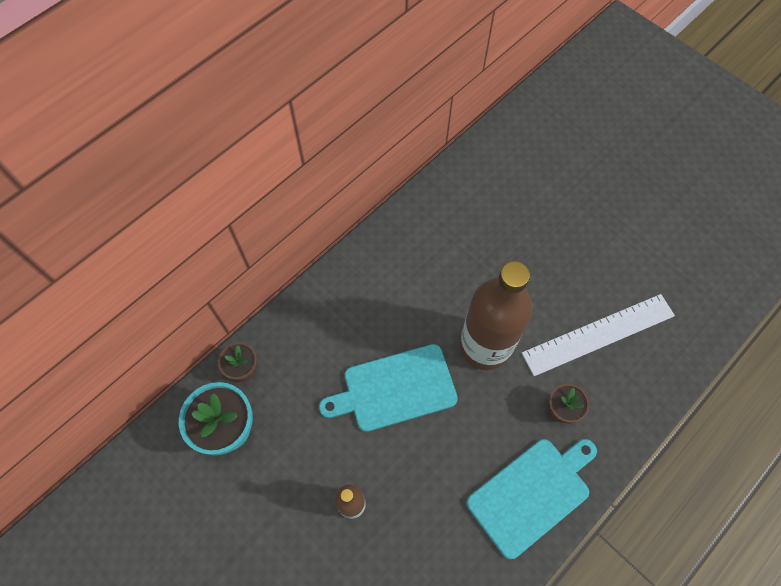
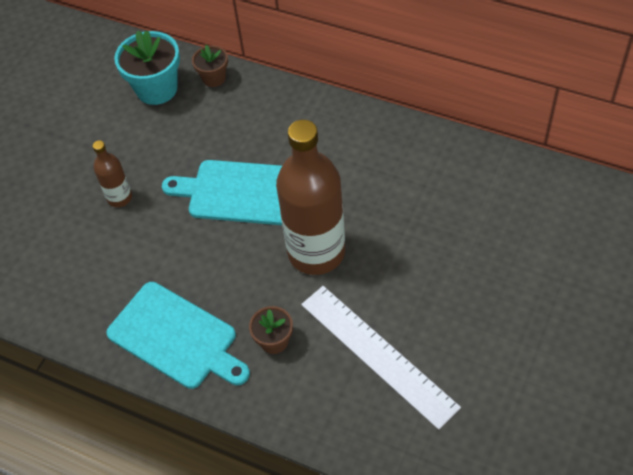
camera: 75 degrees right, 10 degrees down
turquoise cutting board [319,344,458,432] -> turquoise cutting board turned 45 degrees counterclockwise [162,160,282,225]

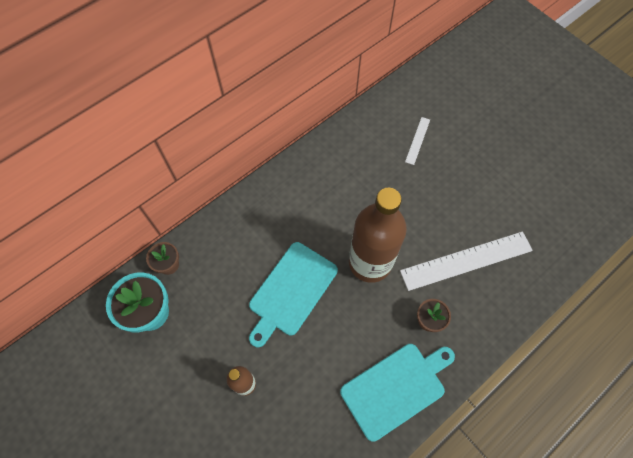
camera: 70 degrees left, 10 degrees up
none -> white ruler [405,117,430,165]

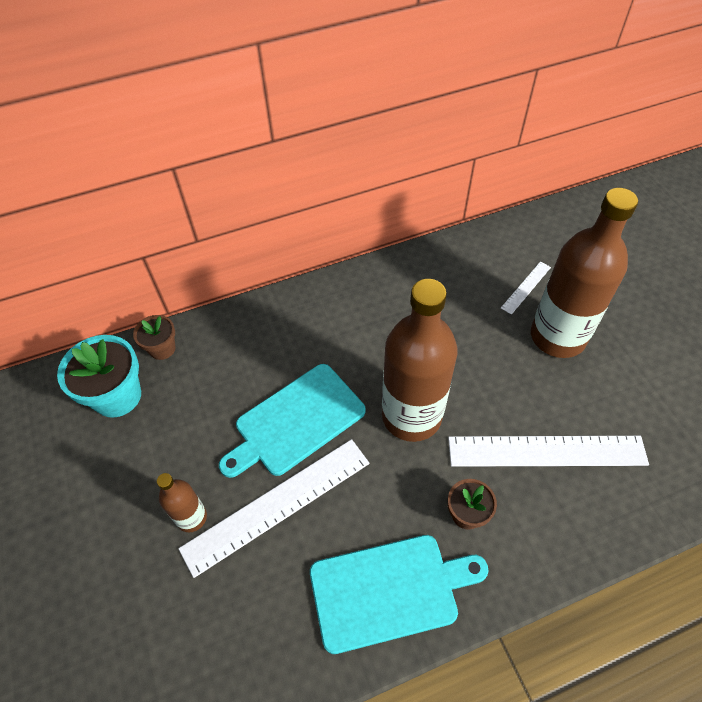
camera: 20 degrees right, 10 degrees down
none -> white ruler [178,439,370,578]
none -> brown bottle [531,188,638,358]

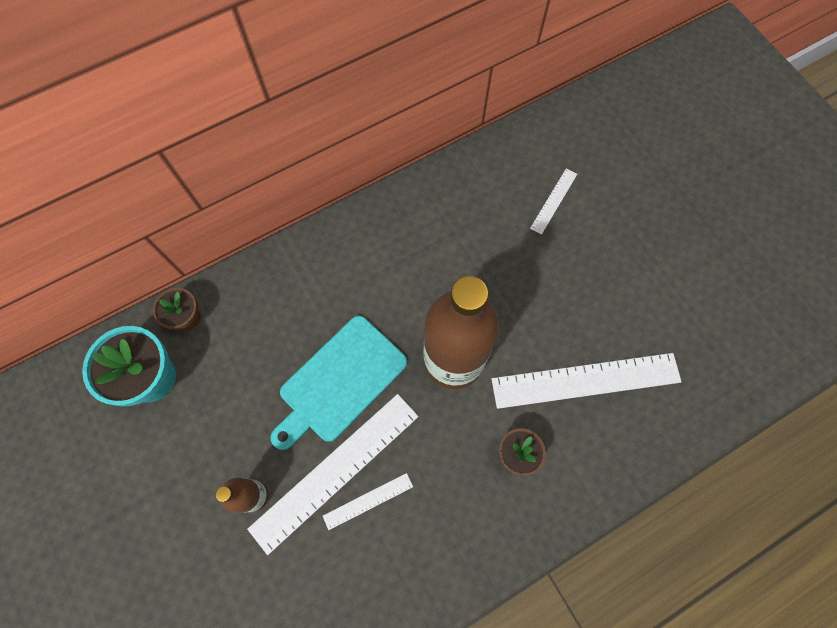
camera: 10 degrees left, 15 degrees up
turquoise cutting board [310,535,489,654] -> none
brown bottle [531,188,638,358] -> none
none -> white ruler [323,473,413,530]

